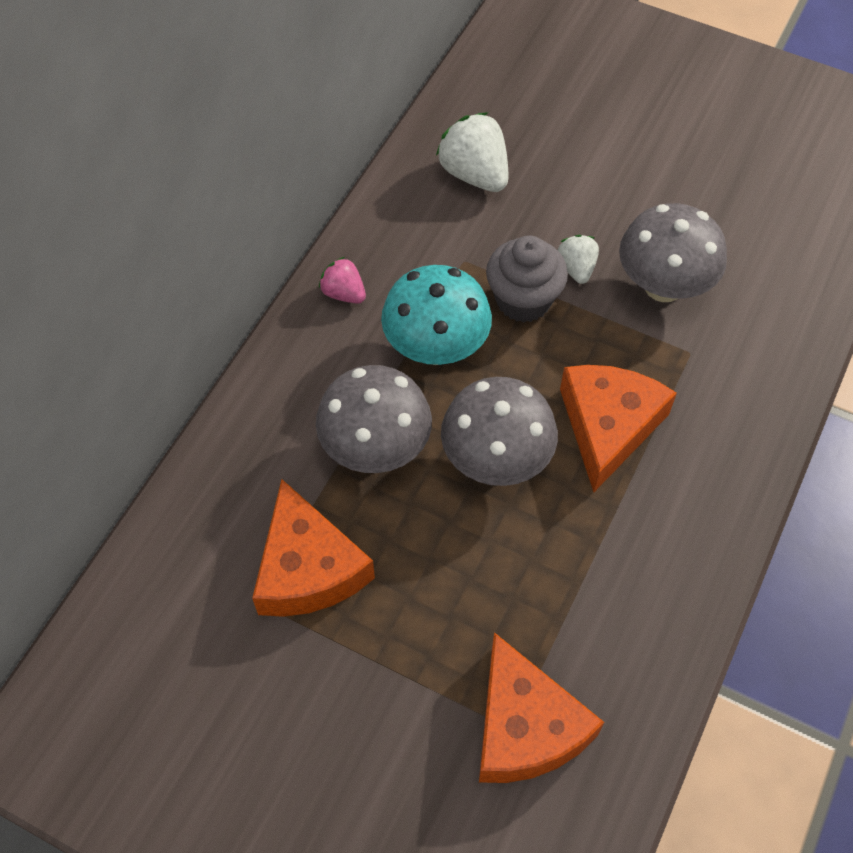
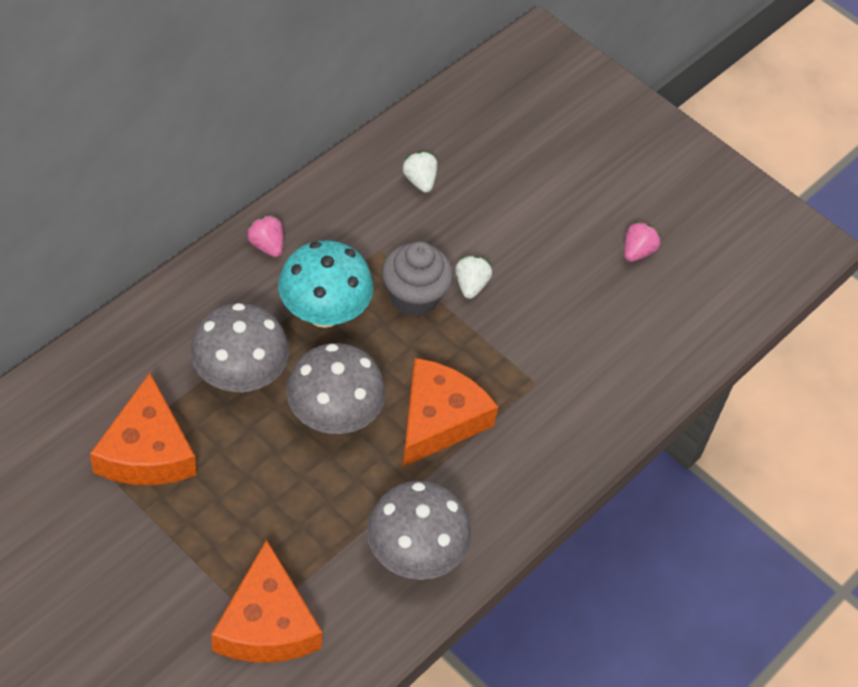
camera: 10 degrees right, 5 degrees down
white strawberry [436,112,508,192] -> white strawberry [403,151,437,193], size x0.58
grey mushroom [619,203,727,302] -> grey mushroom moved to [367,481,471,580]
none -> pink strawberry [624,221,661,262]

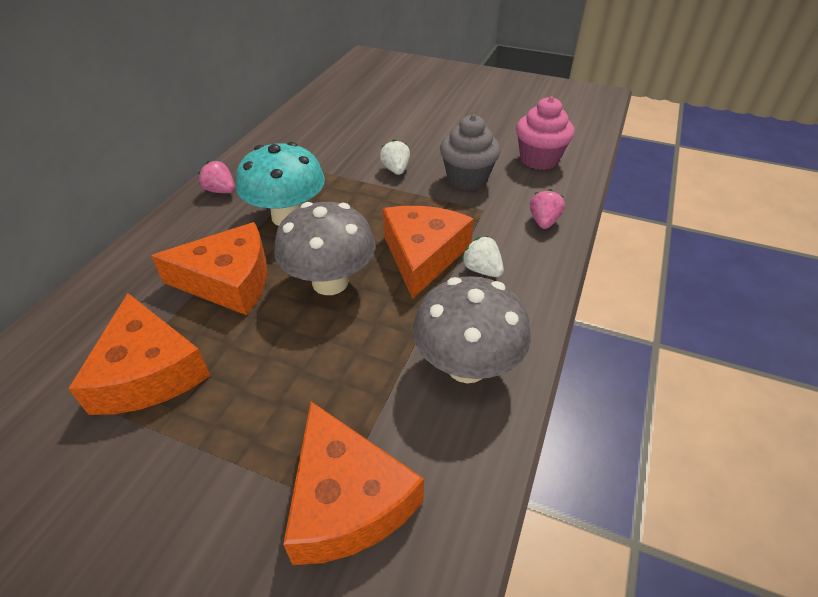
camera: 15 degrees left, 10 degrees down
grey mushroom [190,303,289,392] -> orange cheese [151,222,267,315]
grey cupcake [382,241,453,317] -> grey cupcake moved to [440,114,501,190]
white strawberry [403,151,437,193] -> white strawberry moved to [461,236,504,277]
pink strawberry [624,221,661,262] -> pink strawberry moved to [530,189,565,229]
none -> pink cupcake [516,96,574,170]

